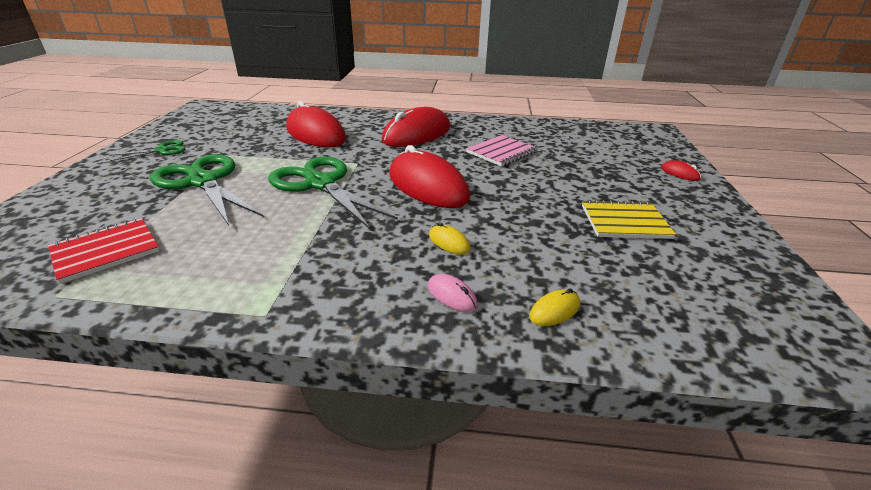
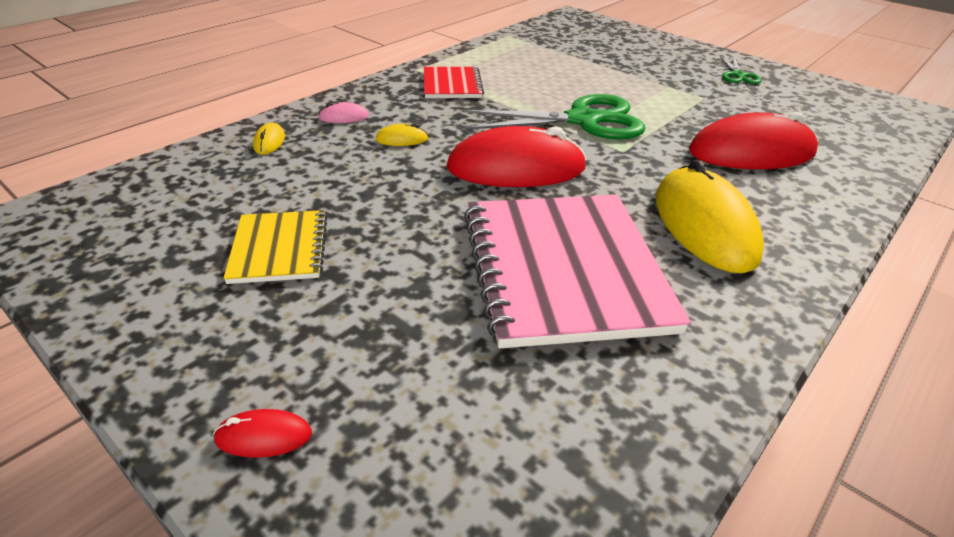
camera: 125 degrees right, 5 degrees up
red notebook [48,218,160,284] -> red notebook moved to [424,67,484,98]
green scissors [150,154,264,225] -> none
red mouse [382,107,451,147] -> yellow mouse [656,159,764,273]
pink notebook [466,135,537,167] -> pink notebook [464,195,691,349], size x1.95
yellow notebook [582,200,676,239] -> yellow notebook turned 45 degrees counterclockwise [223,210,327,284]

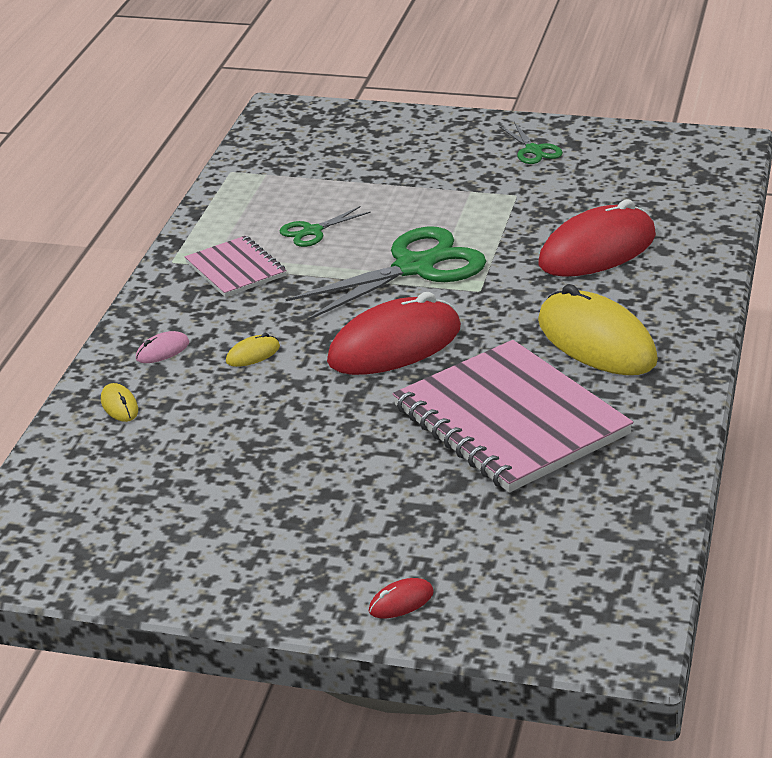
camera: 25 degrees left, 5 degrees down
yellow notebook [223,210,327,284] -> none
red notebook [424,67,484,98] -> pink notebook [185,236,287,297]
none -> green scissors [280,206,371,247]

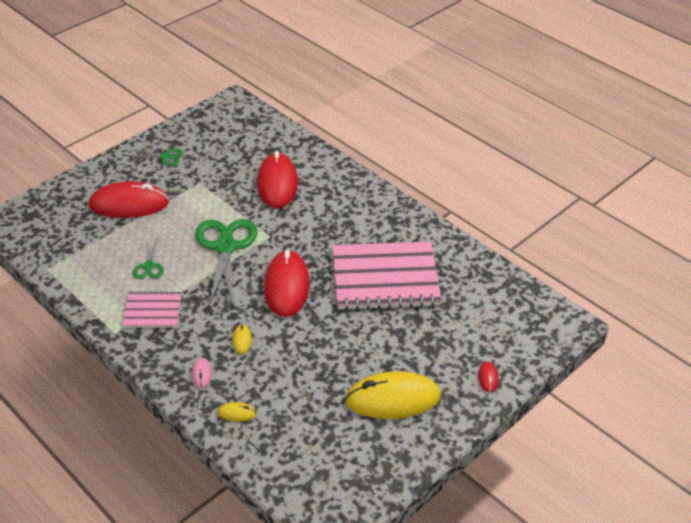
camera: 60 degrees left, 10 degrees up
yellow mouse [538,284,658,375] -> yellow mouse moved to [345,371,441,419]
none -> red mouse [89,181,169,218]

